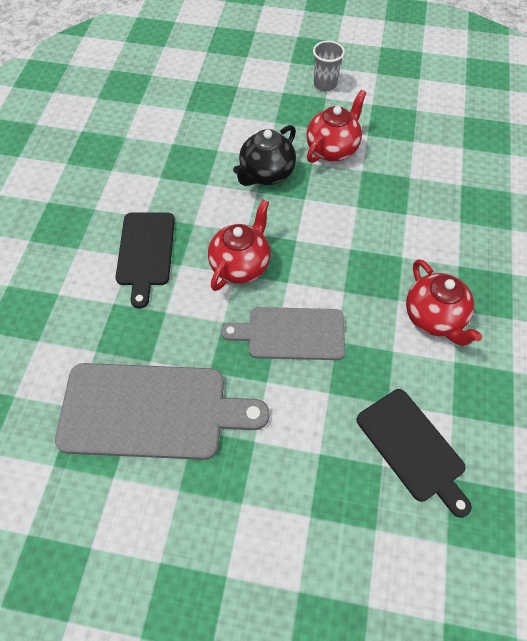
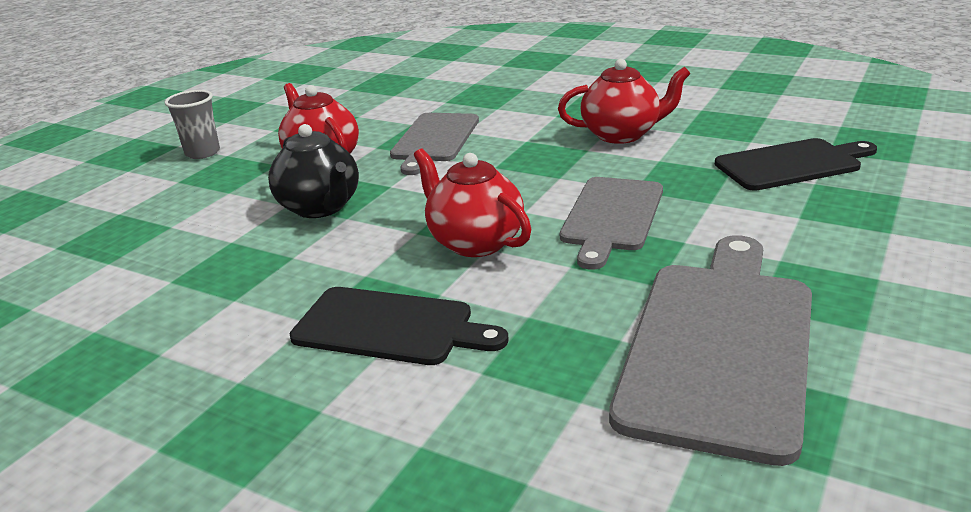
camera: 70 degrees left, 30 degrees down
none -> grey cutting board [390,113,479,175]

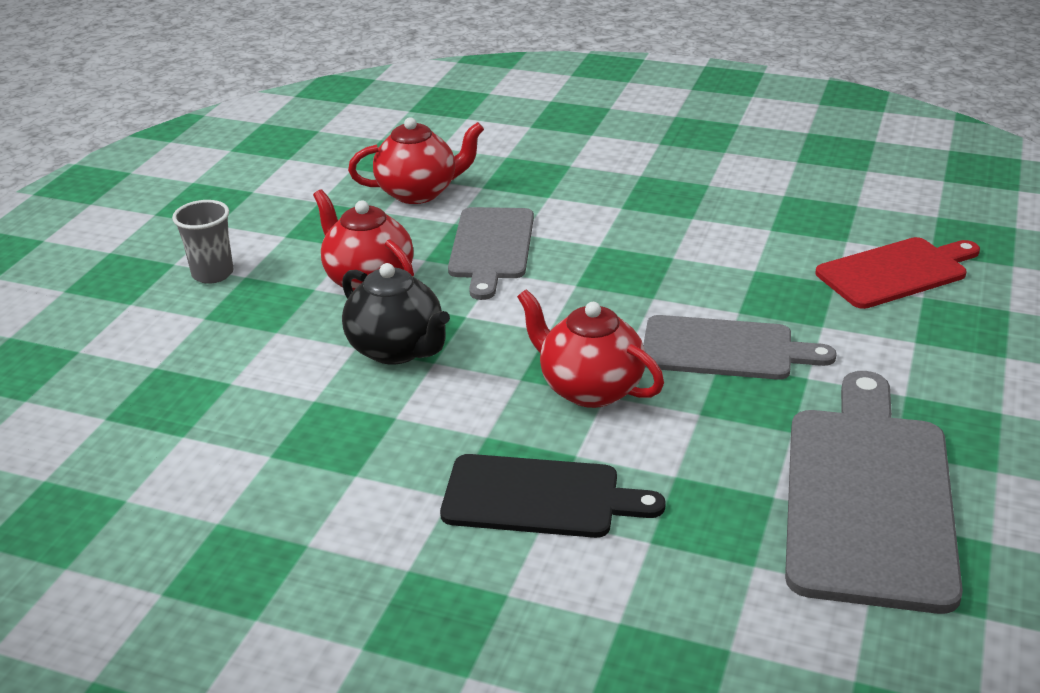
camera: 10 degrees left, 5 degrees up
red teapot [558,59,691,144] -> red teapot moved to [348,117,484,204]
grey cutting board [560,177,663,270] -> grey cutting board turned 90 degrees counterclockwise [643,315,837,380]
black cutting board [715,138,877,191] -> red cutting board [815,237,980,309]

